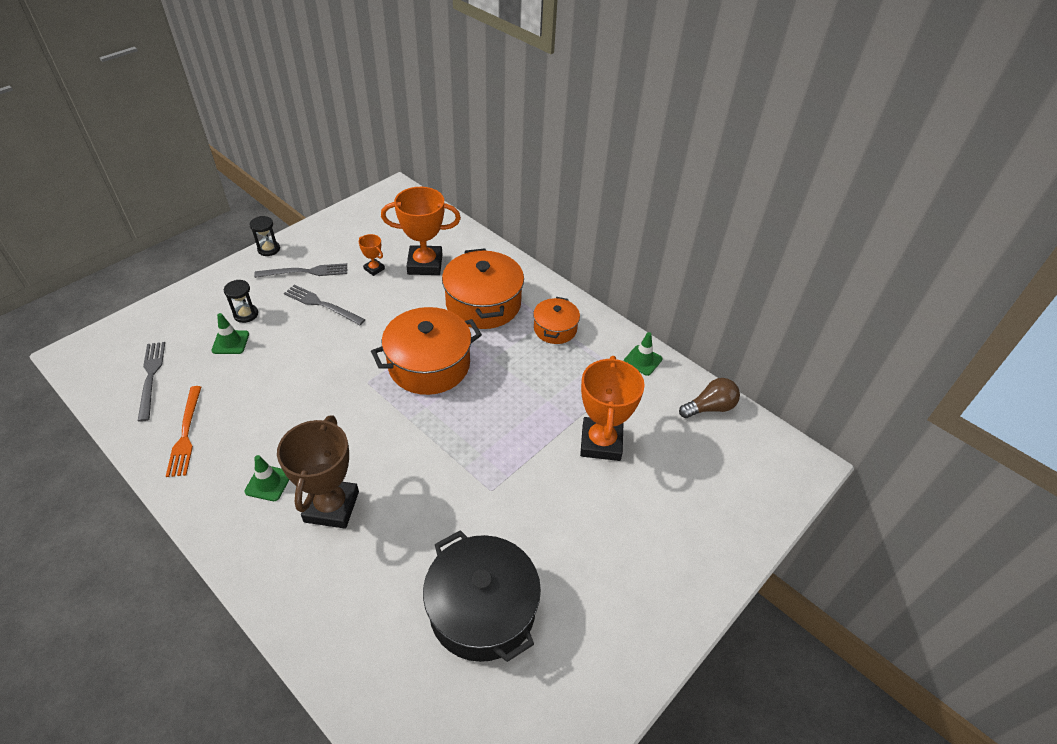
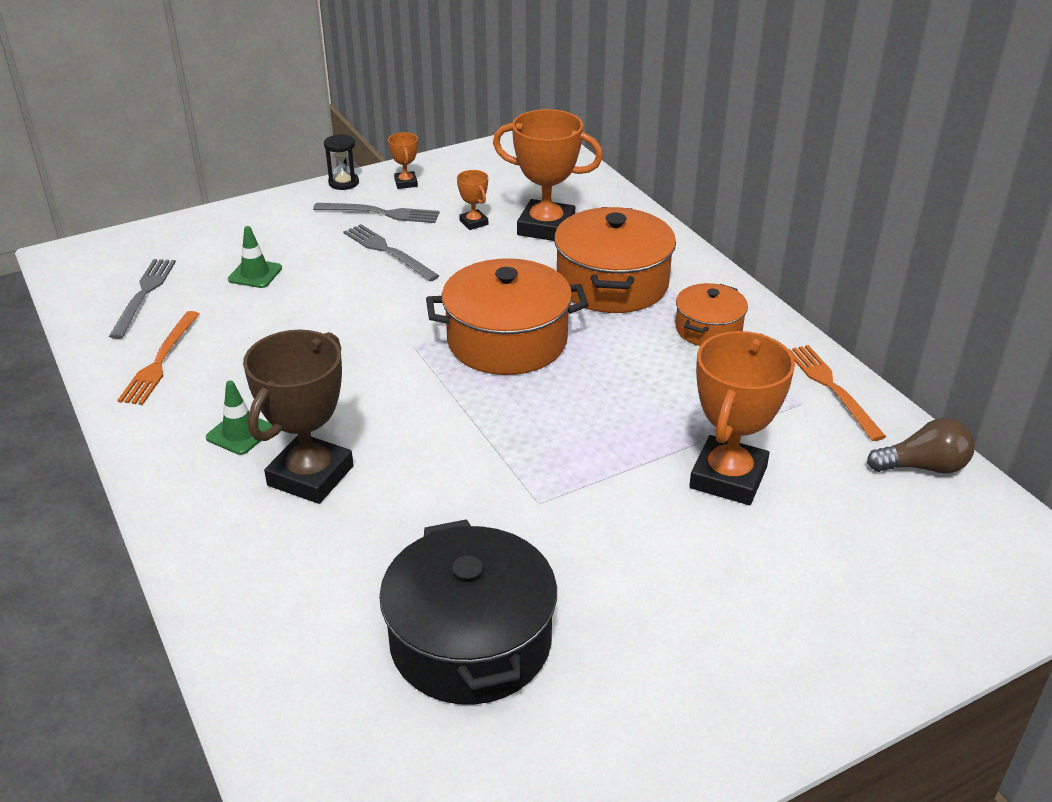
camera: 20 degrees right, 10 degrees down
black hourglass [224,280,258,323] -> none
green traffic cone [624,332,662,376] -> orange fork [788,345,886,441]
none -> orange trophy [388,132,418,189]

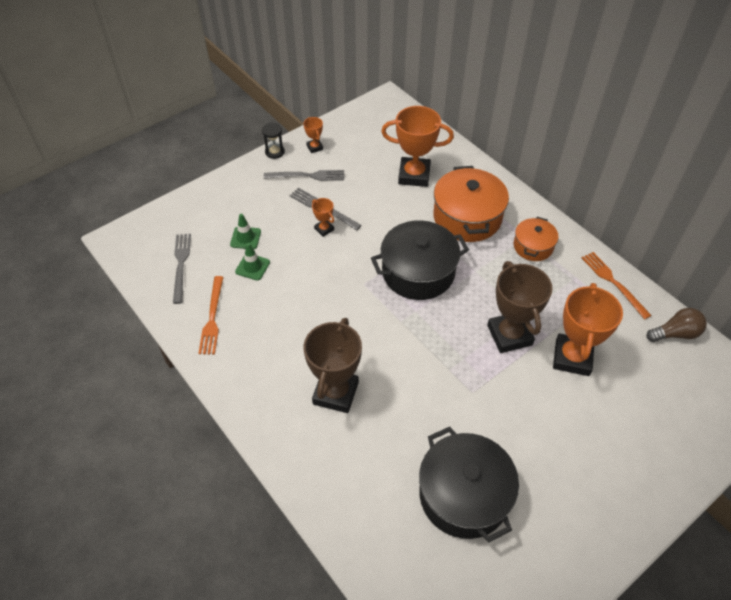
camera: 10 degrees left, 15 degrees up
green traffic cone [206,381,273,455] -> green traffic cone moved to [235,243,270,281]
orange pot [426,258,589,375] -> black pot [371,220,469,300]
orange trophy [457,170,488,230] -> orange trophy moved to [312,198,334,237]
none -> brown trophy [487,261,552,353]

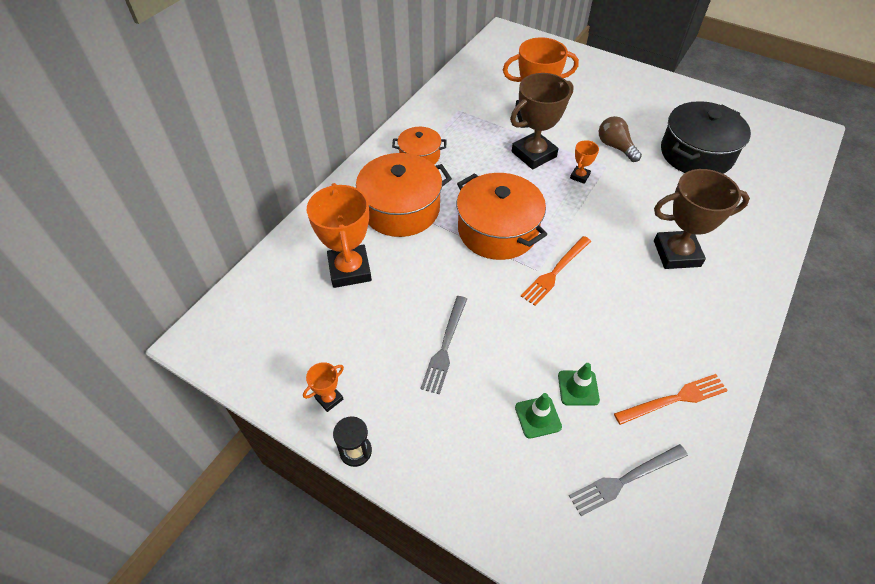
camera: 110 degrees left, 0 degrees up
grey fork [264,170,344,181] -> none
orange trophy [312,198,334,237] -> orange trophy moved to [570,140,599,184]
black pot [371,220,469,300] -> orange pot [457,173,547,260]
orange fork [582,252,652,319] -> orange fork moved to [521,236,591,306]
brown light bulb [647,308,707,342] -> brown light bulb moved to [599,116,642,162]

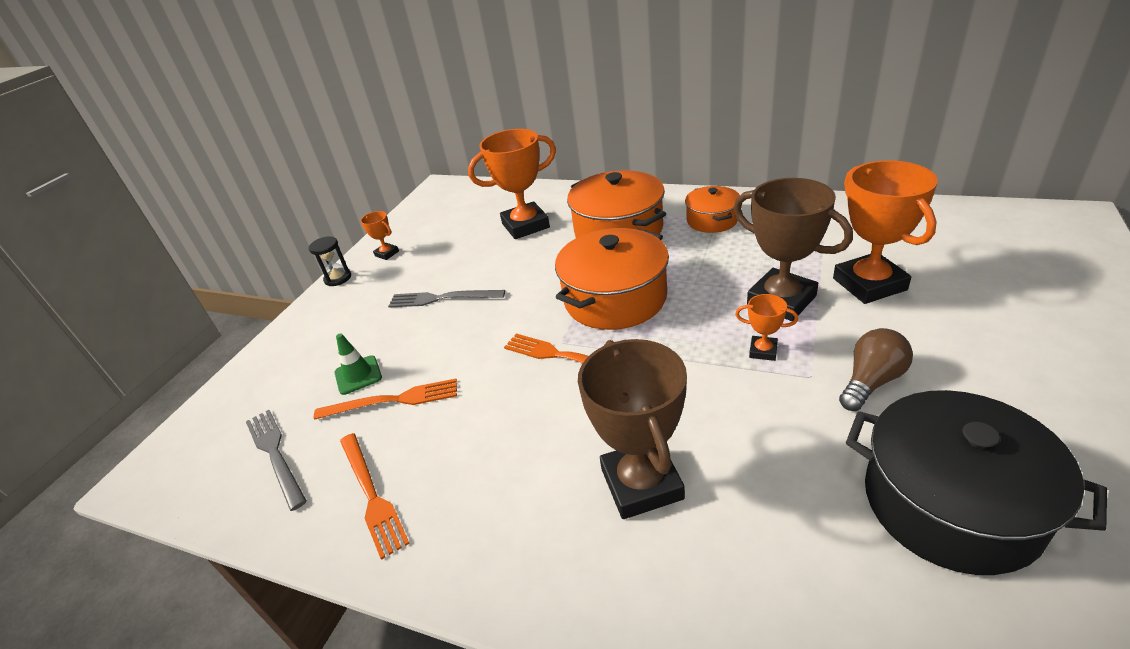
camera: 85 degrees right, 15 degrees down
green traffic cone [558,363,600,406] -> orange fork [314,379,457,420]

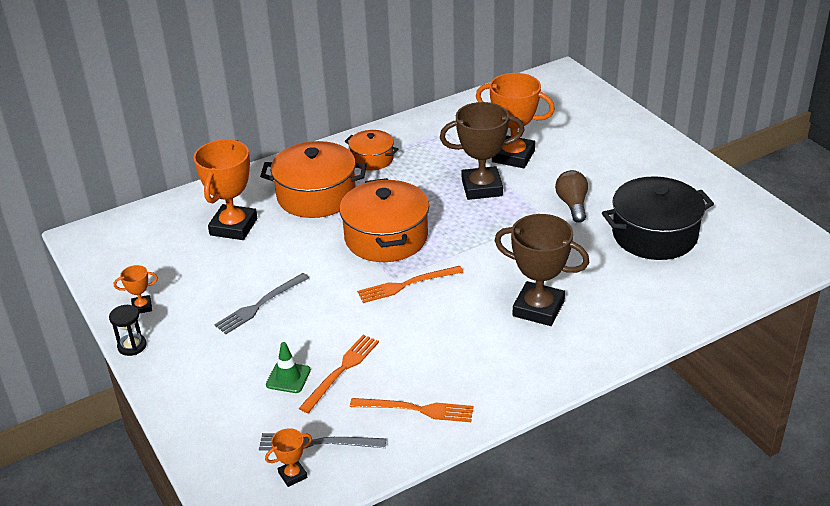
camera: 55 degrees left, 0 degrees up
orange trophy [735,294,798,361] -> orange trophy moved to [265,428,312,487]

